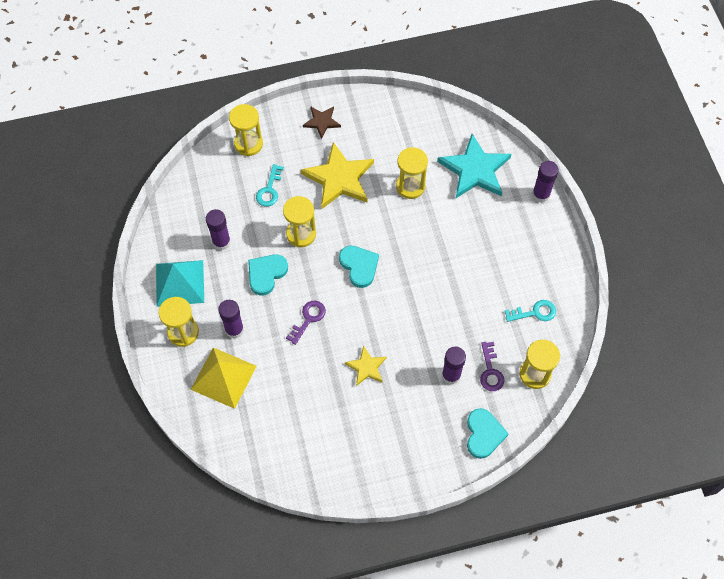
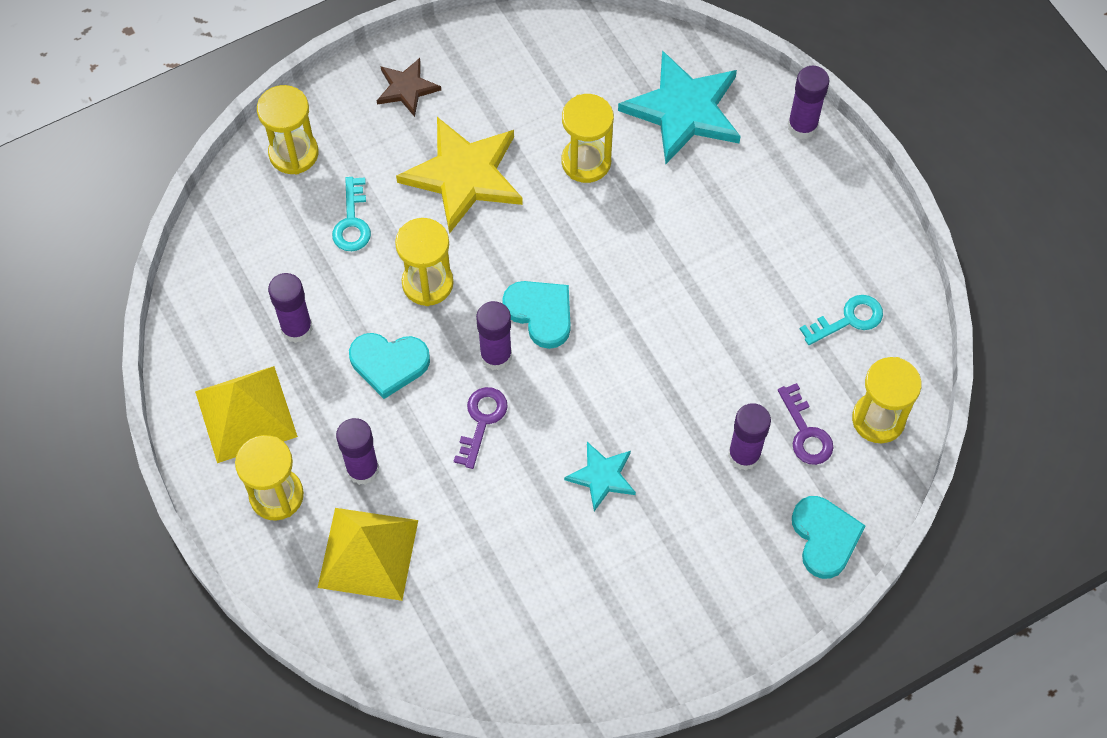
camera: 15 degrees left, 0 degrees up
turquoise pyramid [156,260,204,307] -> yellow pyramid [195,366,298,463]
turquoise heart [248,254,288,296] -> turquoise heart turned 105 degrees counterclockwise [349,333,430,399]
yellow star [345,345,387,386] -> turquoise star [564,442,636,511]
none -> purple glue stick [476,301,512,370]

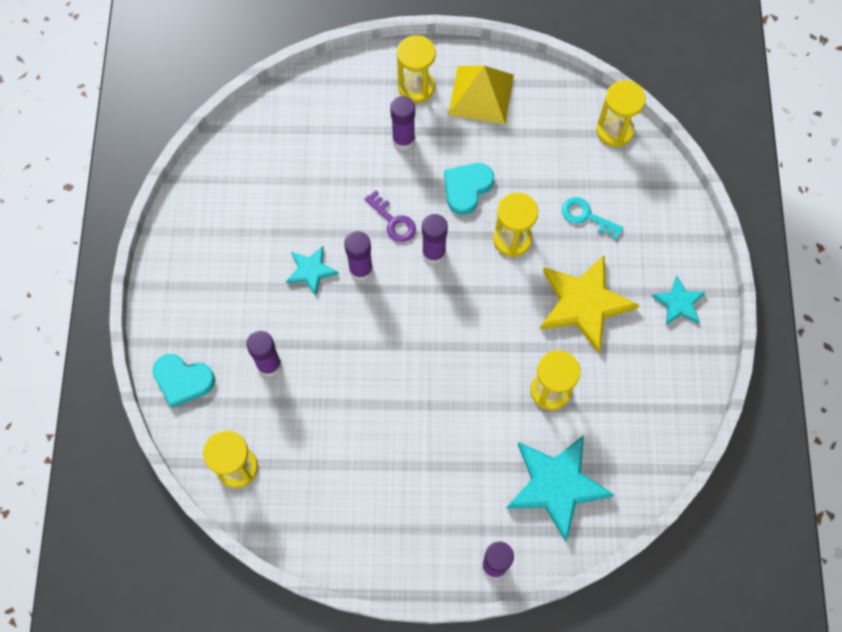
camera: 120 degrees right, 5 degrees up
yellow hourglass [257,85,318,175] -> yellow hourglass moved to [596,80,646,147]
purple glue stick [268,273,313,343] -> purple glue stick moved to [344,231,373,281]
yellow pyramid [318,508,418,601] -> none
brown star [377,58,441,117] -> turquoise star [652,276,705,325]
turquoise heart [502,281,571,349] -> none
purple key [778,383,834,465] -> none
turquoise key [800,295,883,345] -> none

